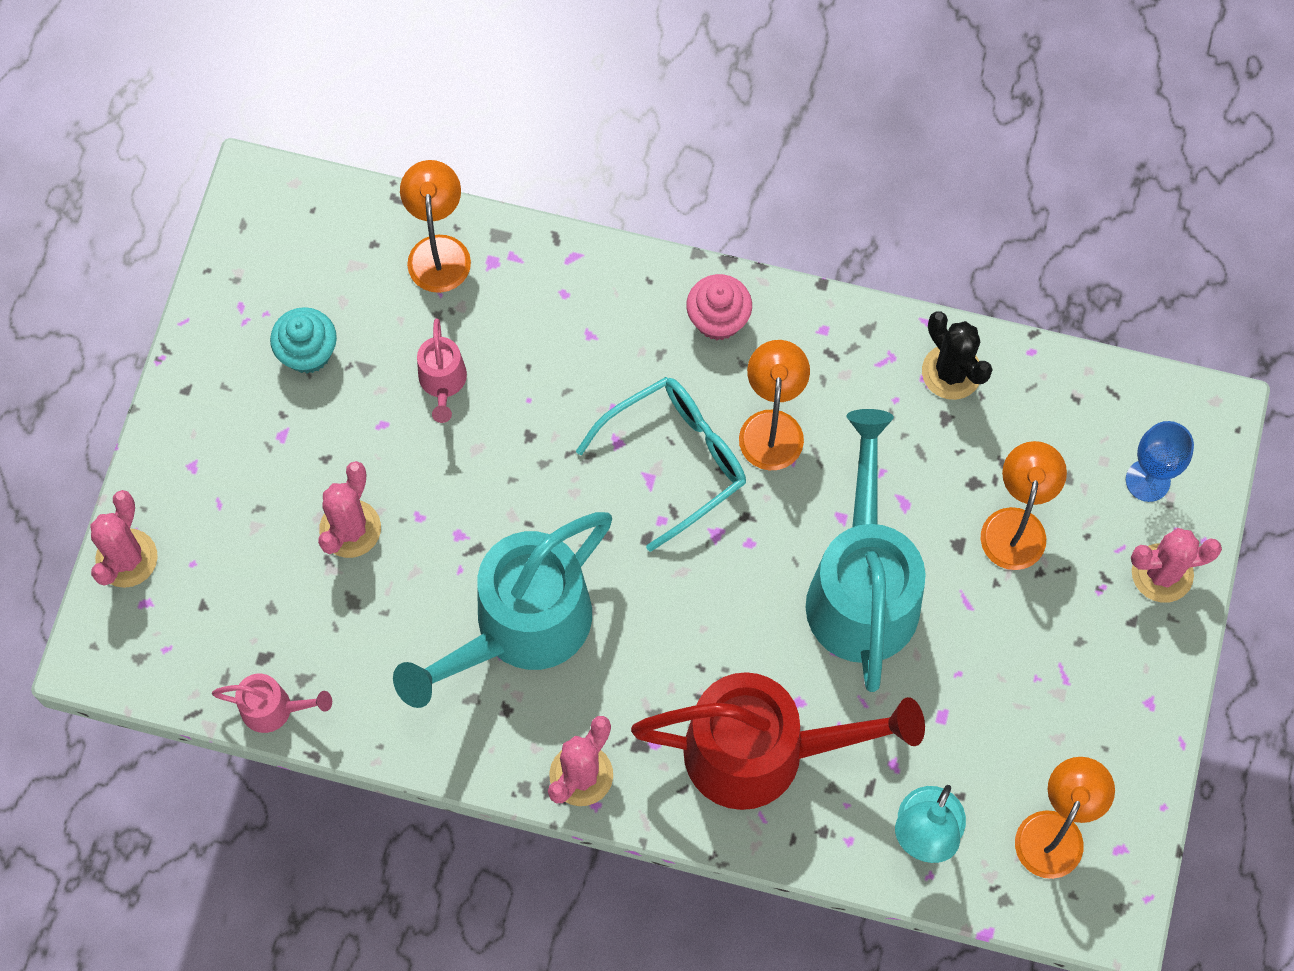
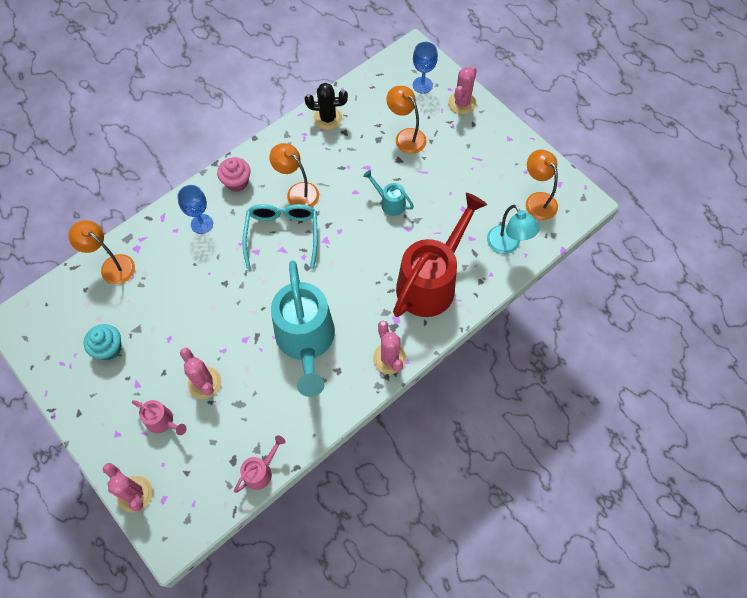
camera: 55 degrees left, 5 degrees down
pink watering can [417,318,467,423] -> pink watering can moved to [132,400,187,435]
turquoise watering can [805,409,926,692] -> turquoise watering can [363,170,414,216], size x0.44
none -> blue goblet [177,185,213,234]

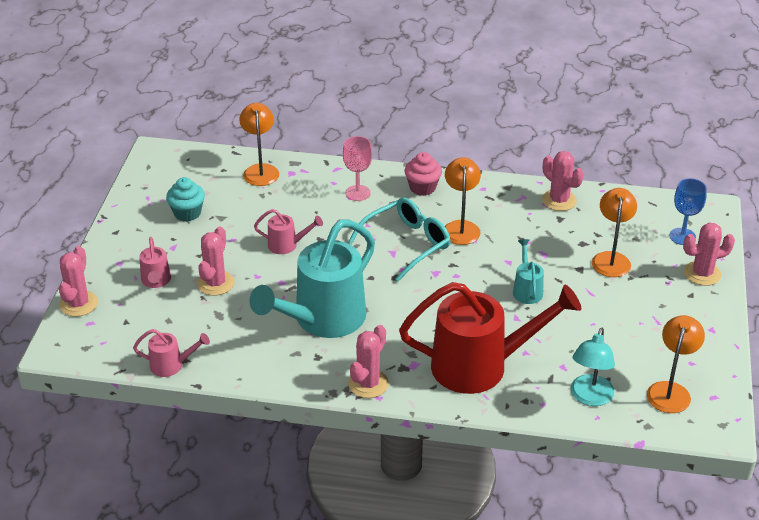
camera: 50 degrees right, 25 degrees down
blue goblet [177,185,213,234] -> pink goblet [343,136,372,201]
black cactus [305,83,348,130] -> pink cactus [542,151,584,211]
none -> pink watering can [254,209,323,254]

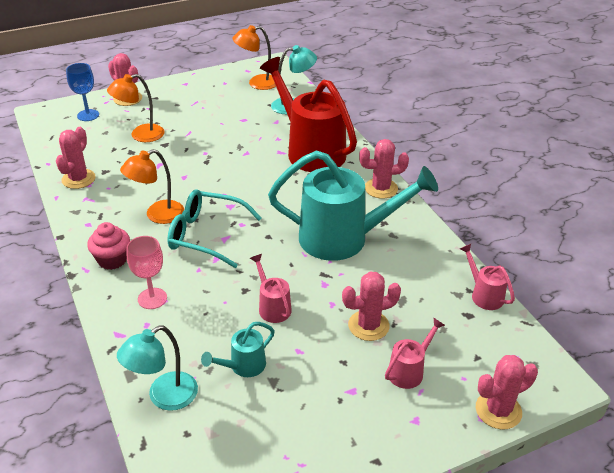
camera: 125 degrees left, 0 degrees up
turquoise cupcake [166,177,205,222] -> none
orange lamp [239,103,279,186] -> turquoise lamp [117,325,198,411]
turquoise watering can [513,239,544,304] -> turquoise watering can moved to [201,322,275,377]

